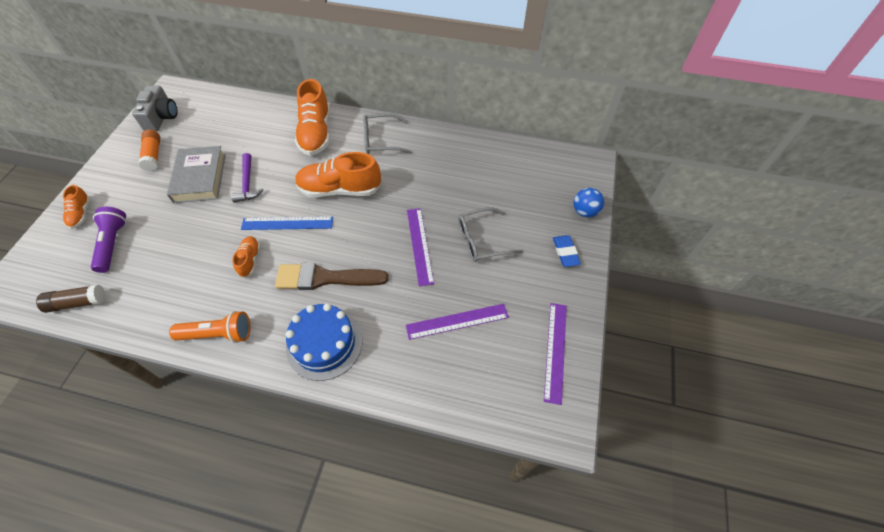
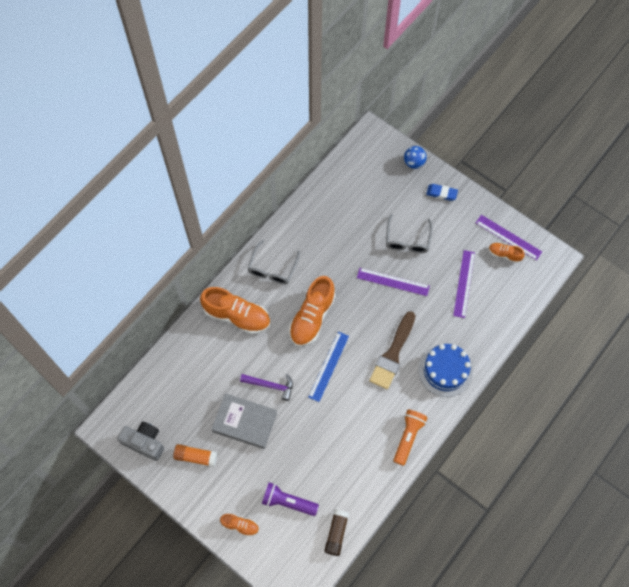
camera: 65 degrees left, 10 degrees up
orange shoe [232,236,260,278] -> orange shoe moved to [489,243,525,263]

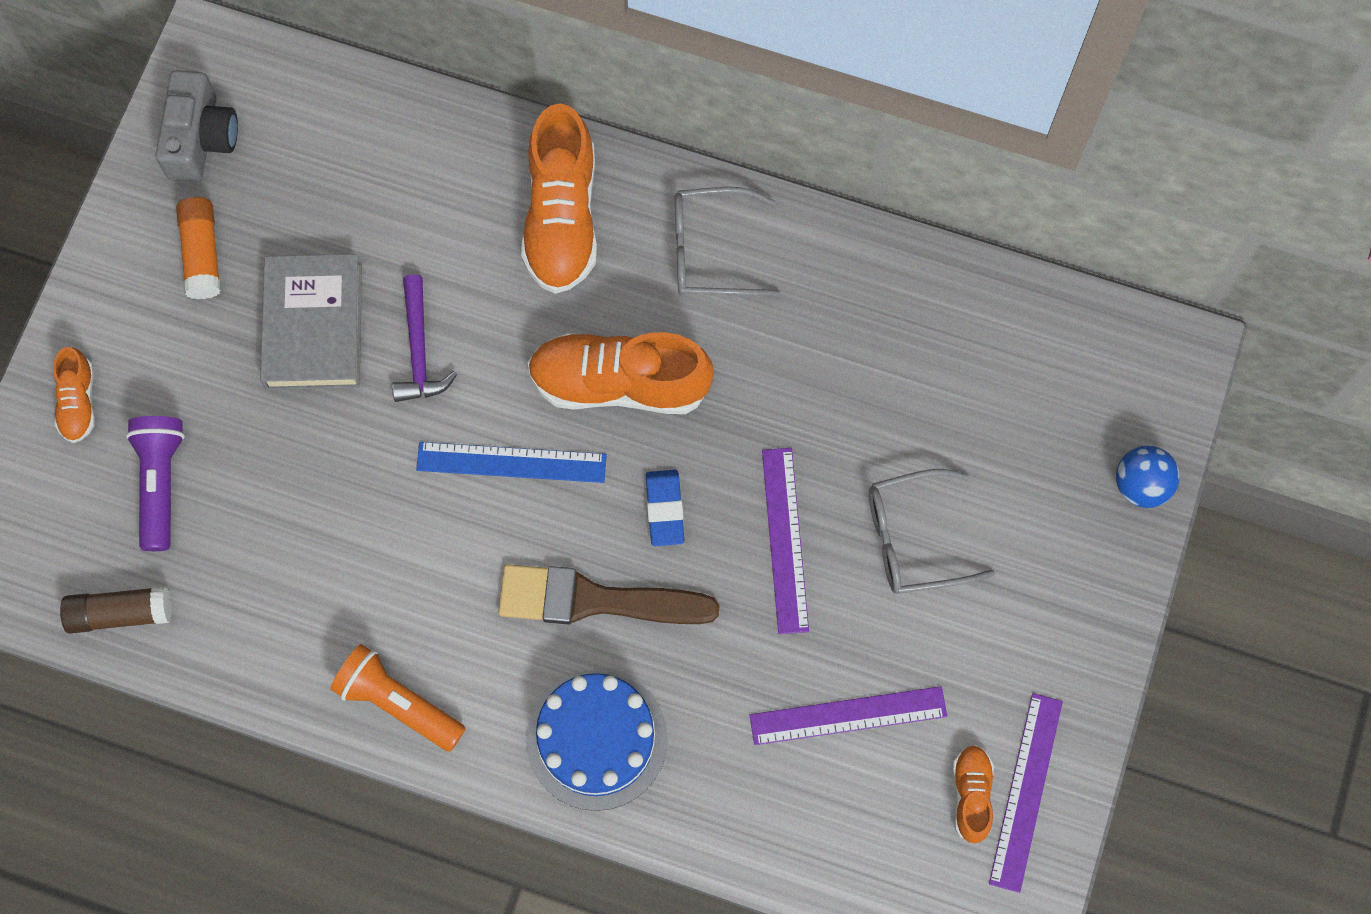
camera: 70 degrees right, 5 degrees up
orange flashlight [393,410,428,466] -> orange flashlight turned 150 degrees counterclockwise [330,644,466,752]
blue eraser [426,184,458,201] -> blue eraser moved to [646,470,684,546]

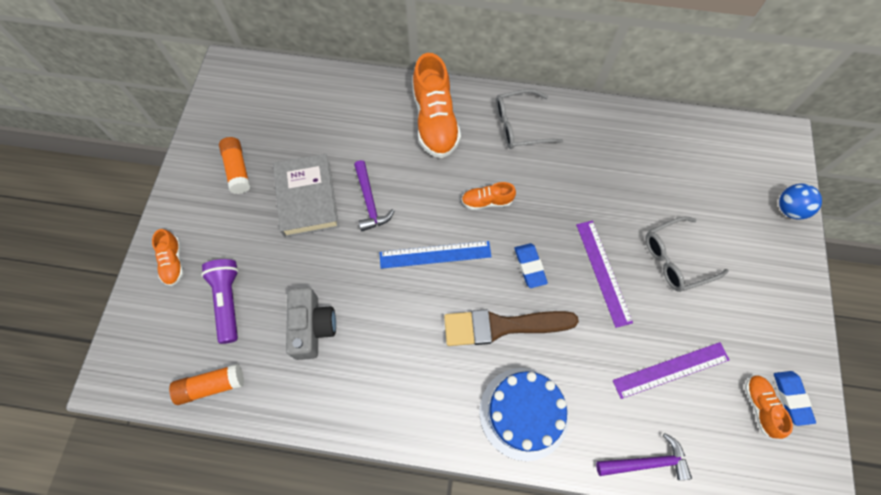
camera: 10 degrees left, 5 degrees down
brown glue stick [60,586,172,634] -> orange glue stick [169,364,244,405]
grey camera [155,70,238,182] -> grey camera moved to [286,287,336,360]
orange flashlight [330,644,466,752] -> none
orange shoe [528,332,714,414] -> orange shoe [461,182,516,210], size x0.50
purple ruler [989,693,1063,893] -> blue eraser [774,371,816,426]
none -> purple hammer [596,433,692,480]

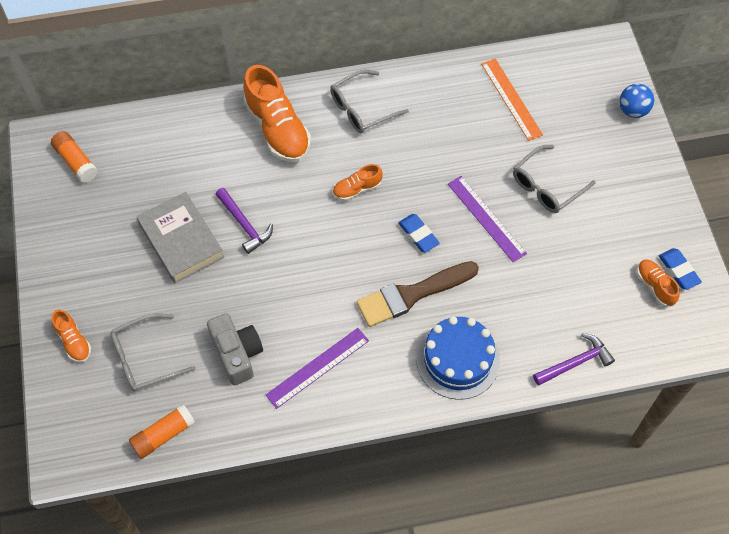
camera: 20 degrees left, 5 degrees down
purple flashlight [201,259,239,344] -> grey glasses [110,313,195,391]
orange glue stick [219,137,250,194] -> orange glue stick moved to [51,131,98,183]
blue ruler [379,241,492,269] -> none
purple ruler [613,342,730,399] -> purple ruler moved to [266,328,369,409]
none -> orange ruler [481,59,543,141]

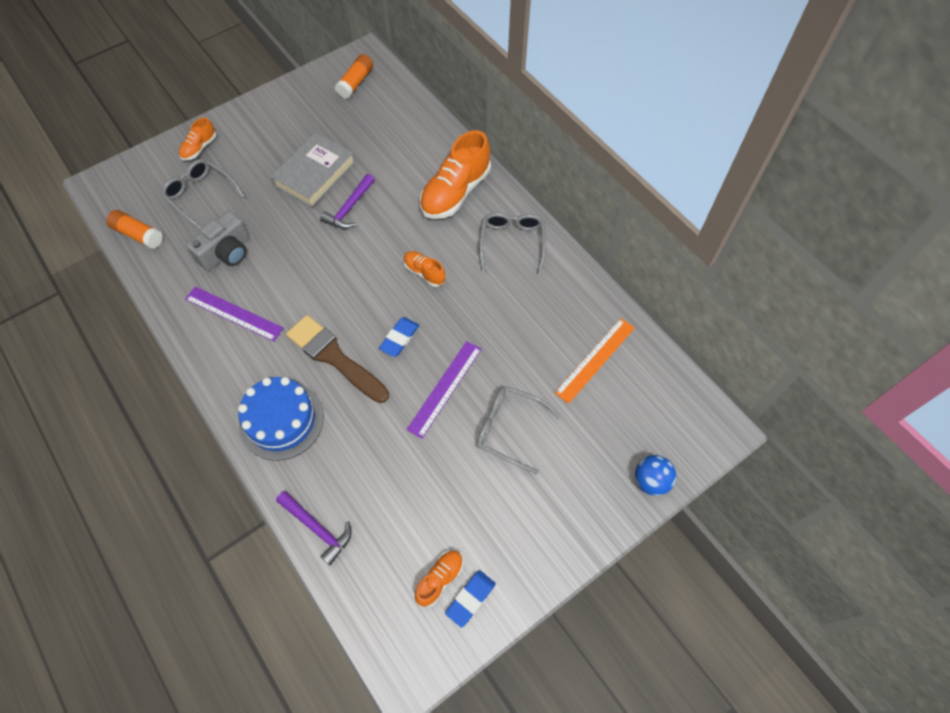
camera: 65 degrees right, 0 degrees up
grey glasses [330,70,409,133] -> grey glasses turned 60 degrees clockwise [479,212,546,274]

